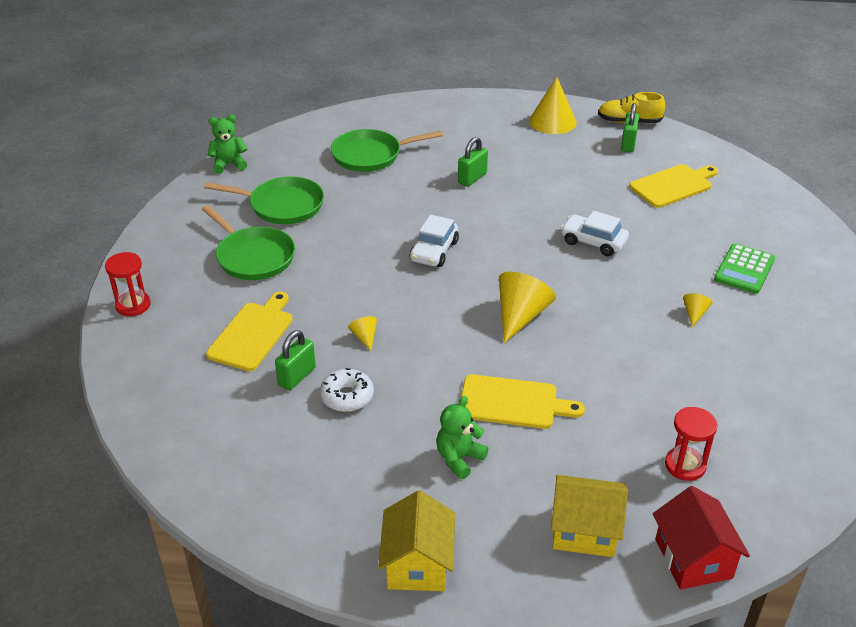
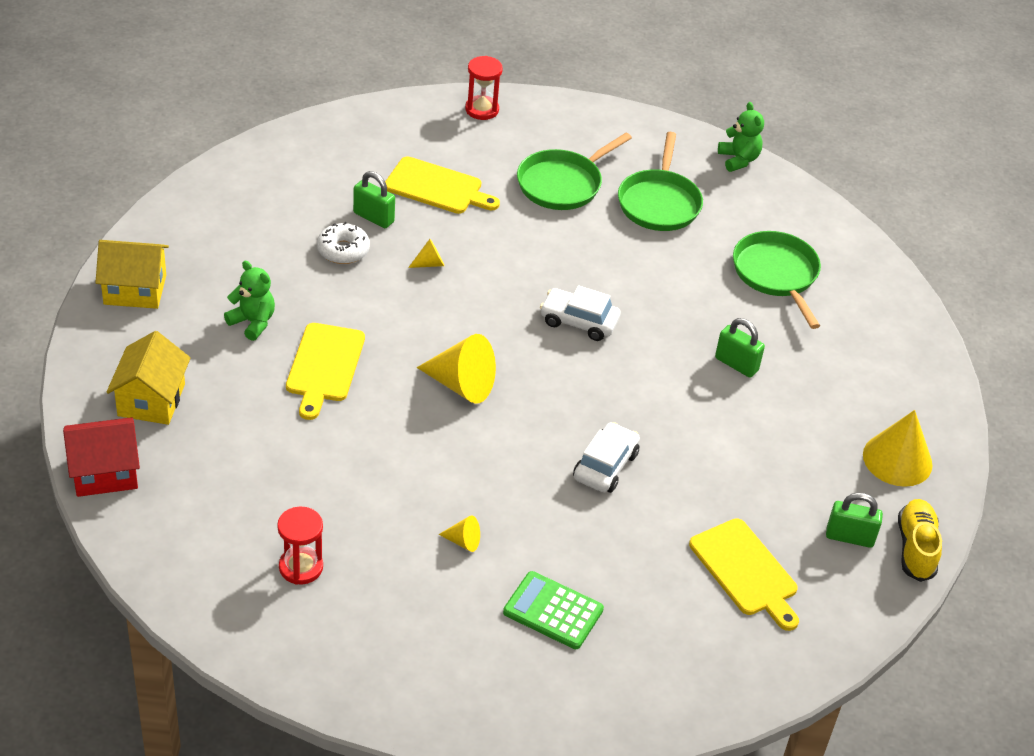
camera: 85 degrees right, 5 degrees up
red hourglass [665,407,717,481] -> red hourglass moved to [277,506,323,585]

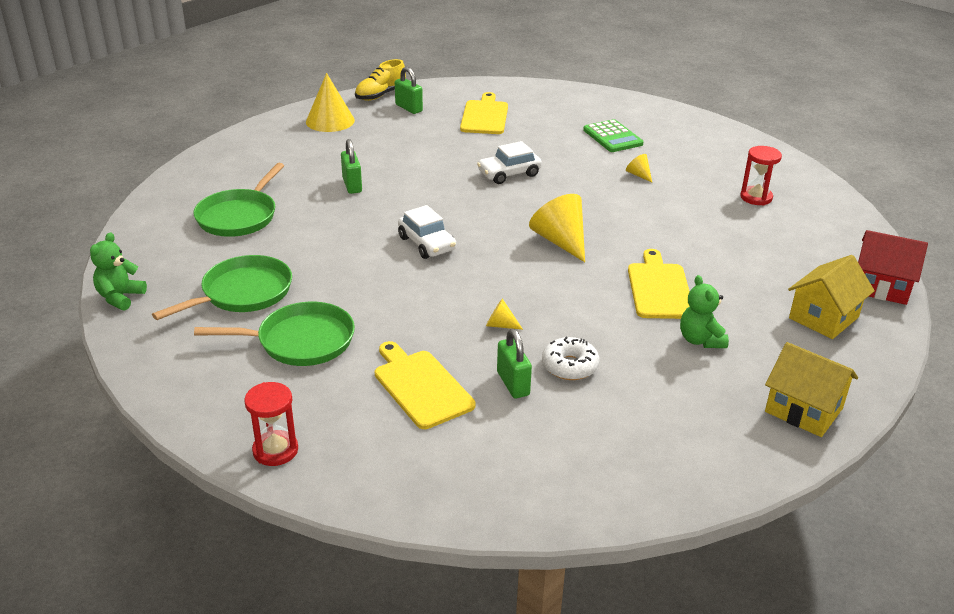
camera: 140 degrees left, 10 degrees down
yellow cutting board [286,323,365,420] -> yellow cutting board turned 45 degrees counterclockwise [628,249,690,319]

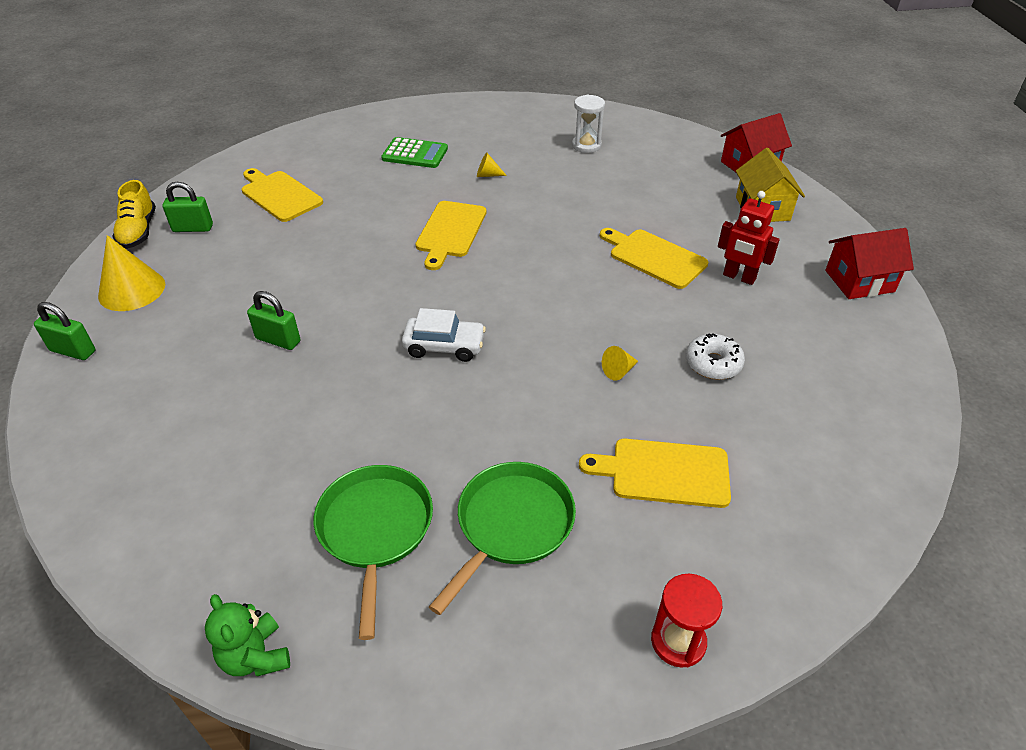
camera: 50 degrees left, 10 degrees up
green pan [194,163,284,237] -> none
white car [477,141,542,184] -> none
green padlock [497,329,532,398] -> green padlock moved to [34,302,95,360]
yellow cone [529,194,585,262] -> none
green teddy bear [680,275,729,348] -> red robot [718,191,780,285]
red hourglass [740,146,782,205] -> white hourglass [572,95,605,153]
yellow house [765,342,858,437] -> red house [825,228,914,299]
none -> yellow cutting board [415,201,487,270]

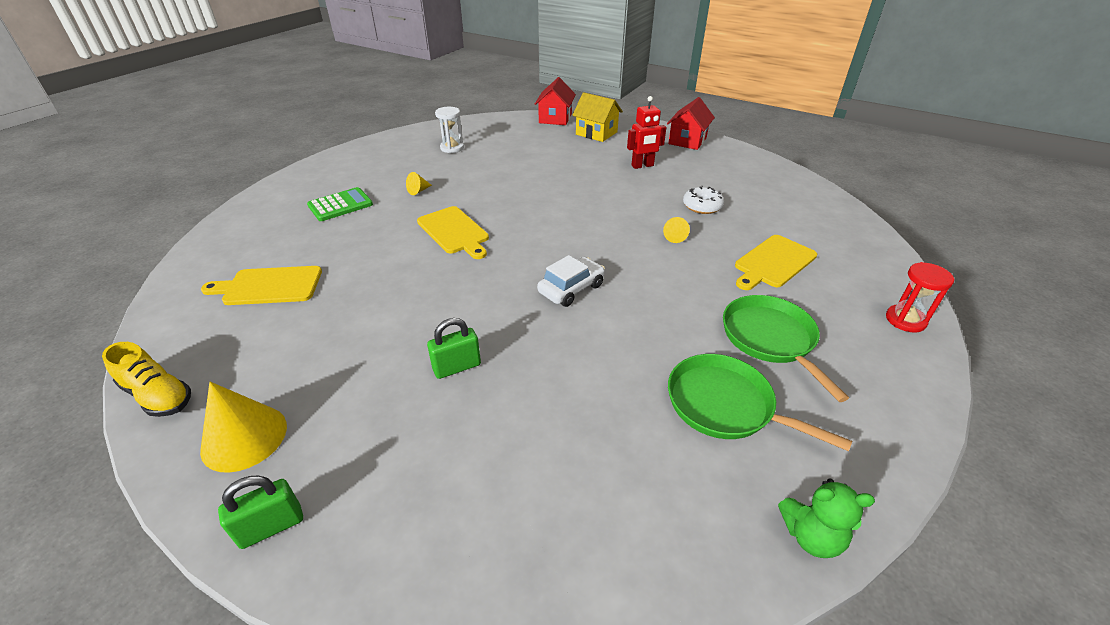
camera: 50 degrees left, 5 degrees down
green padlock [162,182,213,232] -> none
yellow cutting board [600,228,708,289] -> none

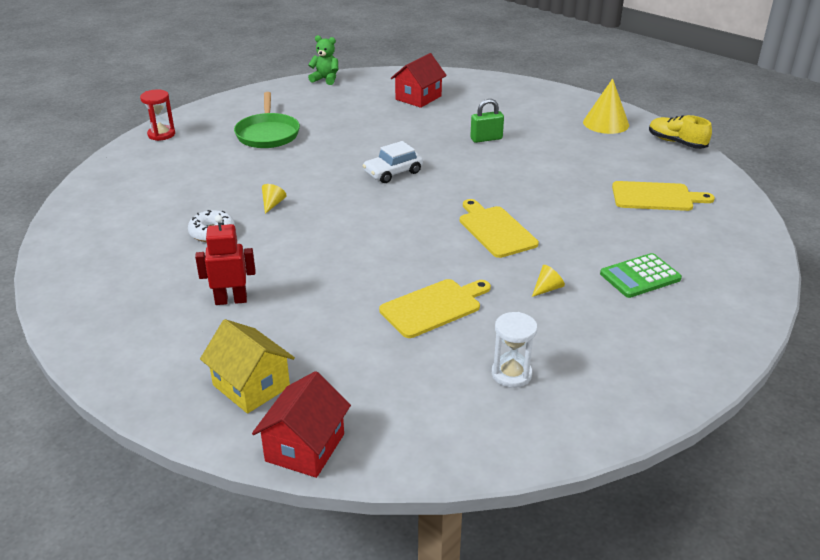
camera: 170 degrees left, 5 degrees down
green padlock [218,475,303,549] -> none
red house [667,97,715,150] -> red house moved to [391,53,447,108]
green pan [668,354,852,451] -> none
yellow cutting board [735,235,817,290] -> yellow cutting board moved to [379,279,491,338]

